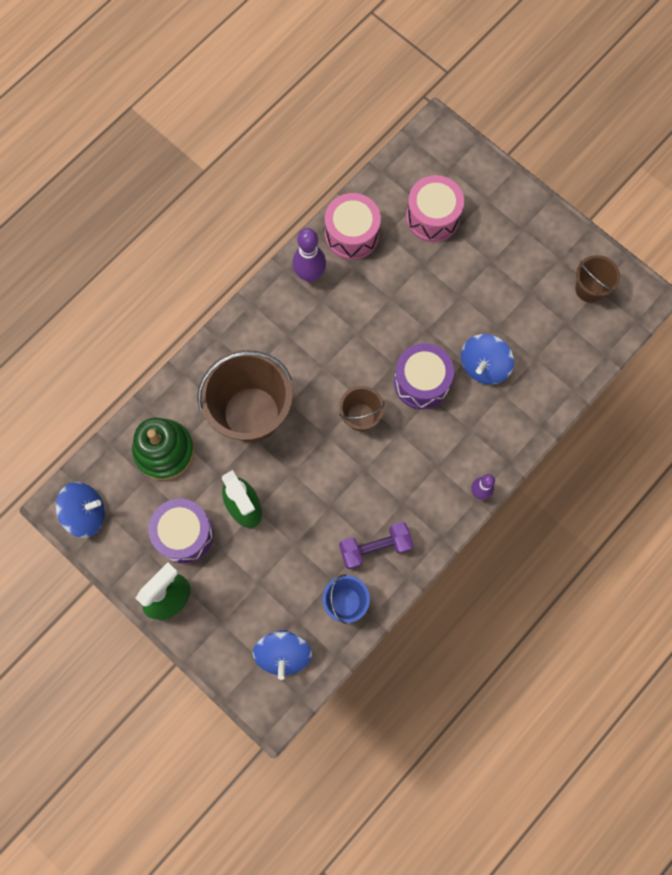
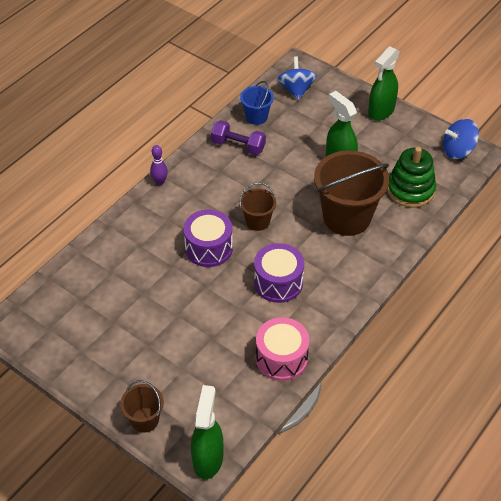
camera: 175 degrees right, 25 degrees down
purple drum [148,499,214,563] -> purple drum moved to [254,243,305,303]
purple bowling pin [292,228,326,282] -> none
purple dumbbell [339,522,413,569] -> purple dumbbell turned 45 degrees clockwise [211,120,266,155]
pink drum [406,175,464,242] -> none
blue spinning top [461,334,514,385] -> none
brown bucket [575,255,620,302] -> brown bucket moved to [120,380,164,433]
none -> green spray bottle [191,385,223,479]

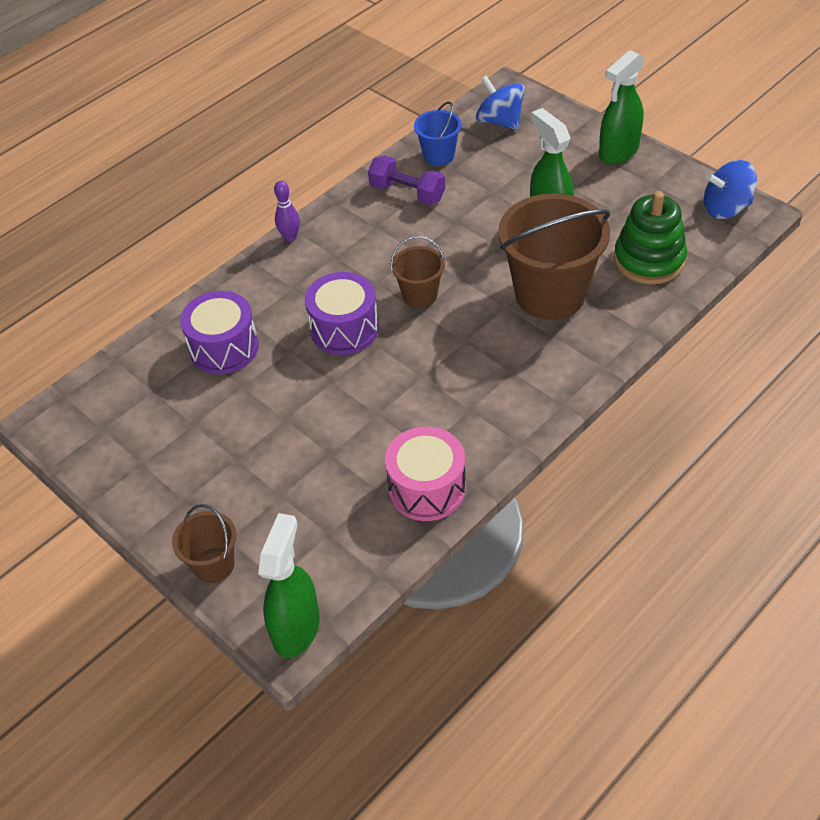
camera: 10 degrees right, 0 degrees up
purple drum [254,243,305,303] -> purple drum moved to [180,291,259,374]
blue spinning top [277,57,317,100] -> blue spinning top turned 45 degrees counterclockwise [476,76,525,130]

